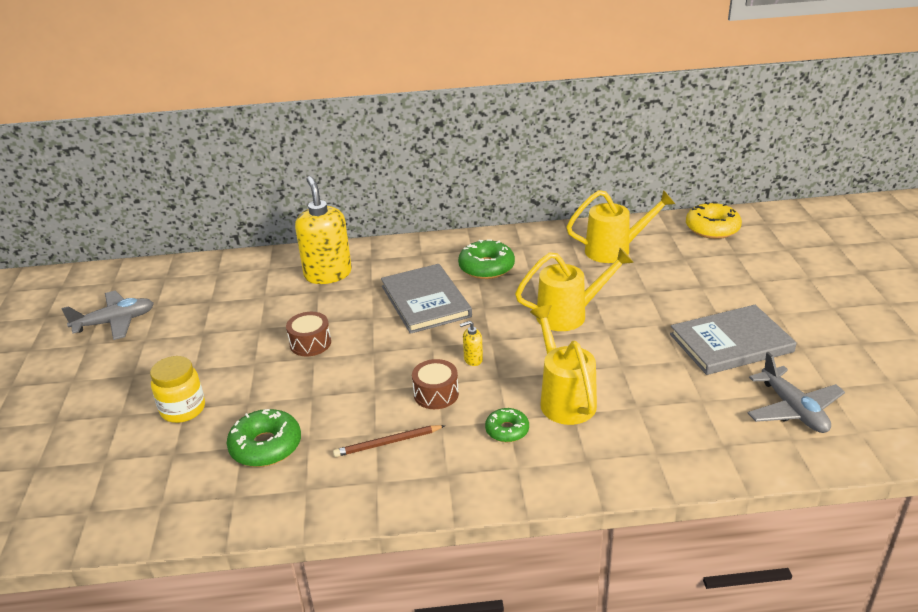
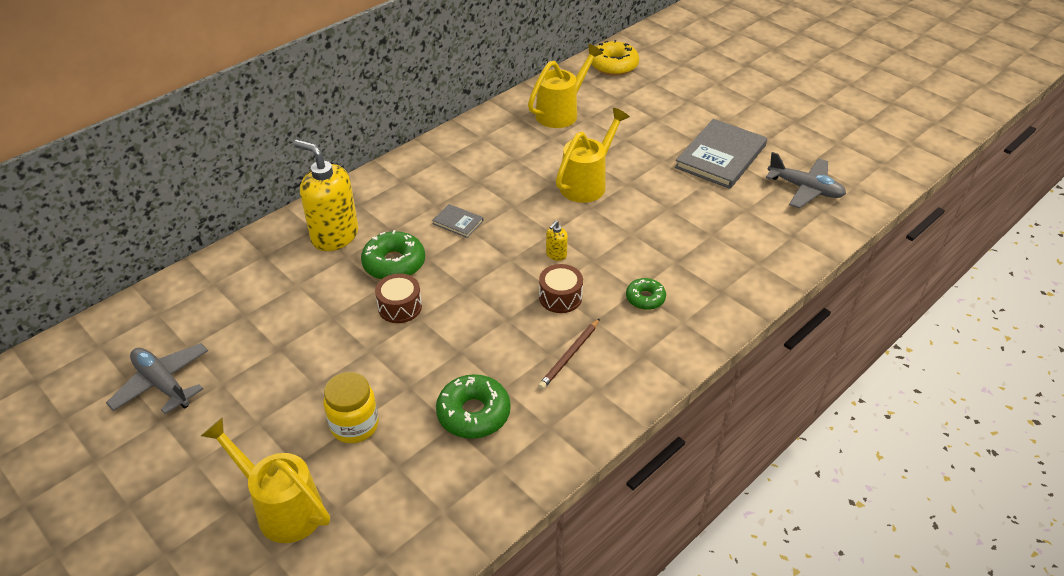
camera: 40 degrees left, 10 degrees up
grey plane [61,291,154,340] -> grey plane turned 75 degrees counterclockwise [106,343,208,414]
grey book [381,264,472,334] -> grey book [432,204,484,238], size x0.46
green donut [458,239,515,279] -> green donut moved to [361,230,425,279]
yellow watering can [530,305,597,425] -> yellow watering can moved to [201,417,330,543]

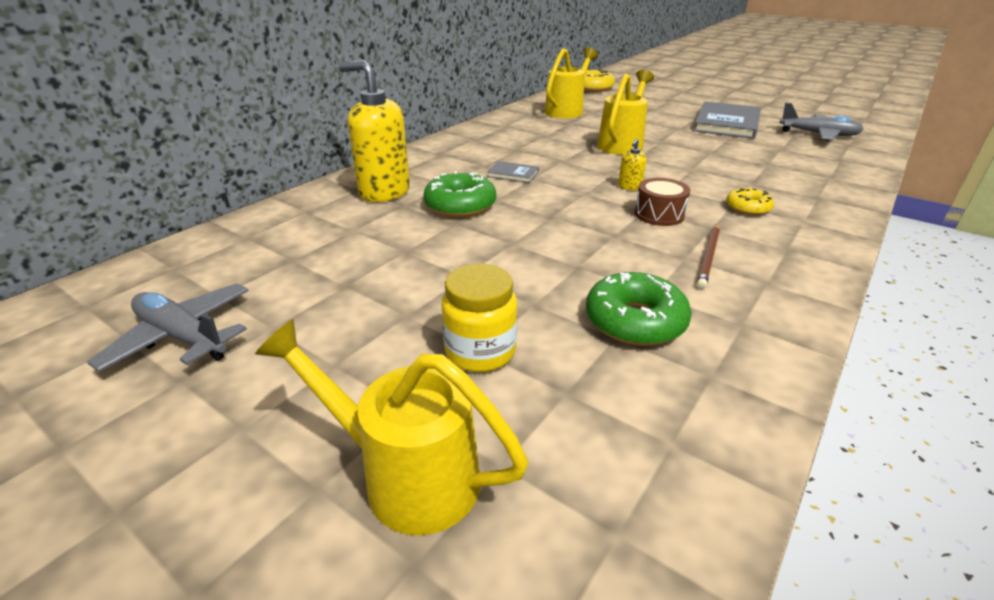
camera: 10 degrees left, 10 degrees down
brown drum [375,273,422,323] -> none
green donut [626,278,666,310] -> yellow donut [726,188,774,215]

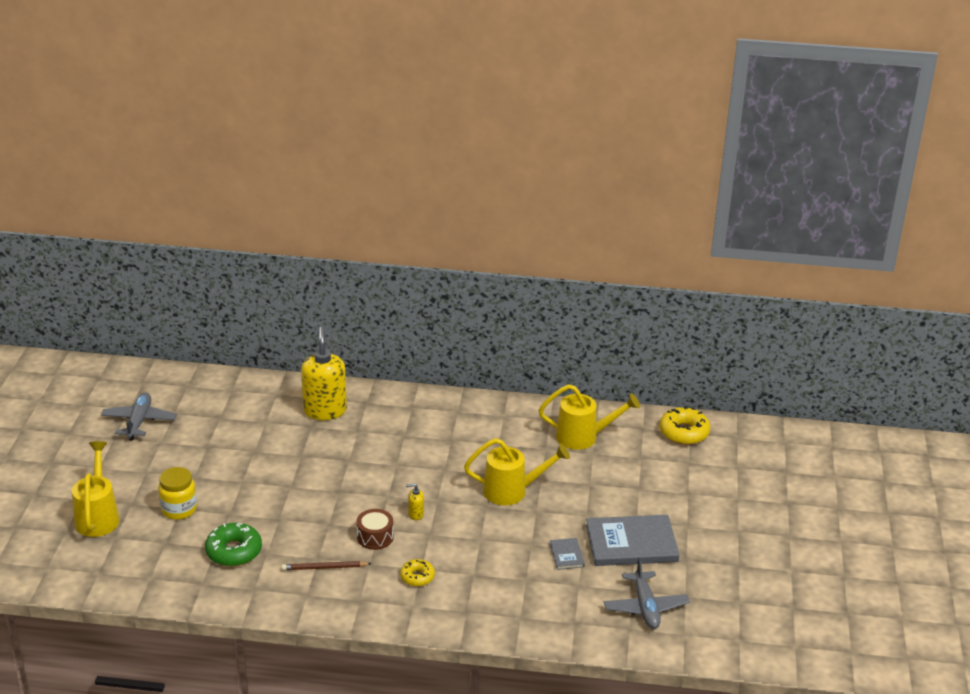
camera: 60 degrees right, 0 degrees up
green donut [423,171,496,217] -> none
grey book [487,161,539,183] -> grey book moved to [550,538,585,570]

